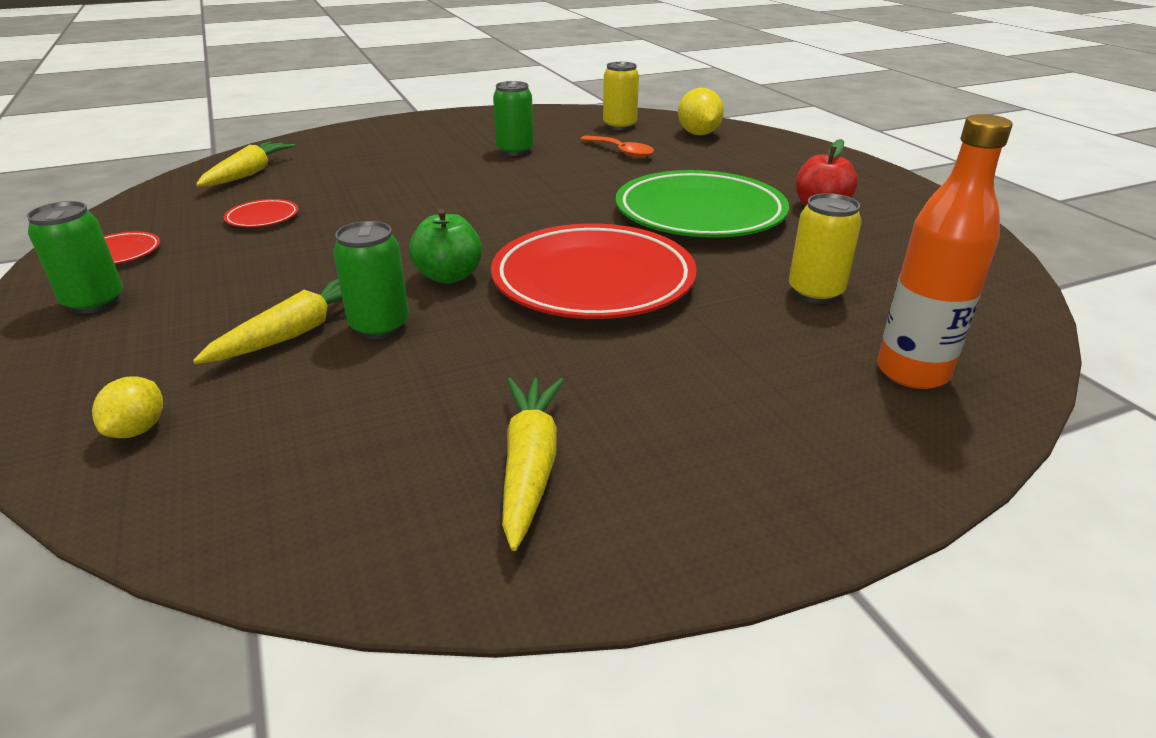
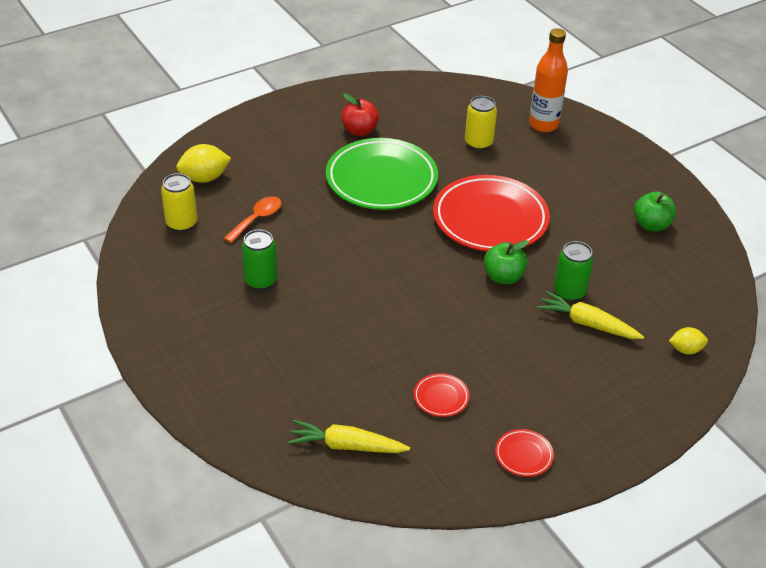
camera: 100 degrees left, 10 degrees up
green can [27,201,123,314] -> none
yellow carrot [502,378,564,551] -> green apple [634,192,676,232]

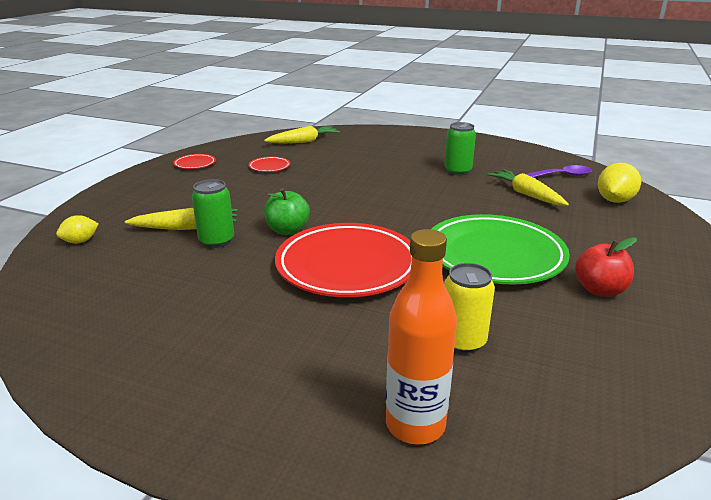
camera: 145 degrees right, 15 degrees down
yellow can [161,173,197,232] -> purple spoon [526,165,592,177]
orange spoon [224,196,281,243] -> yellow carrot [487,169,569,206]
green apple [634,192,676,232] -> none

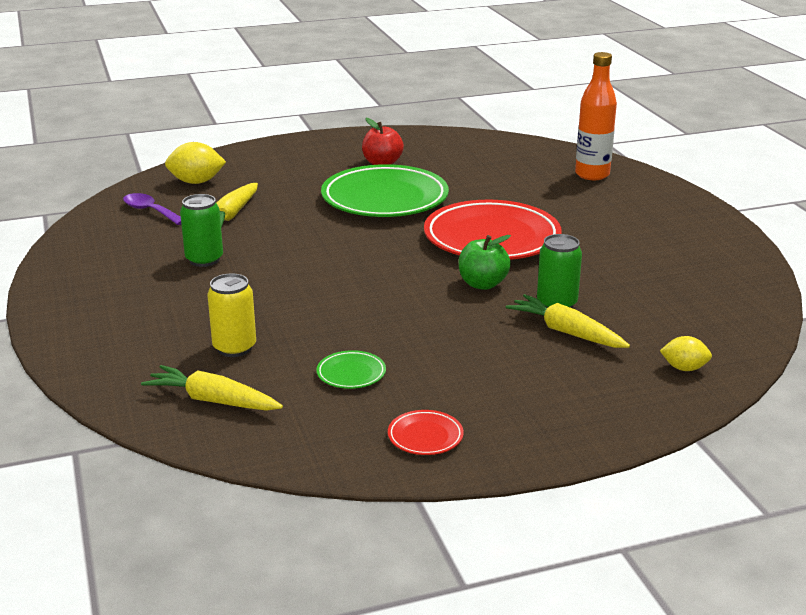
camera: 130 degrees left, 0 degrees up
red plate [249,157,290,172] -> green plate [316,350,386,389]
yellow can [444,263,495,354] -> yellow can moved to [207,273,256,357]

